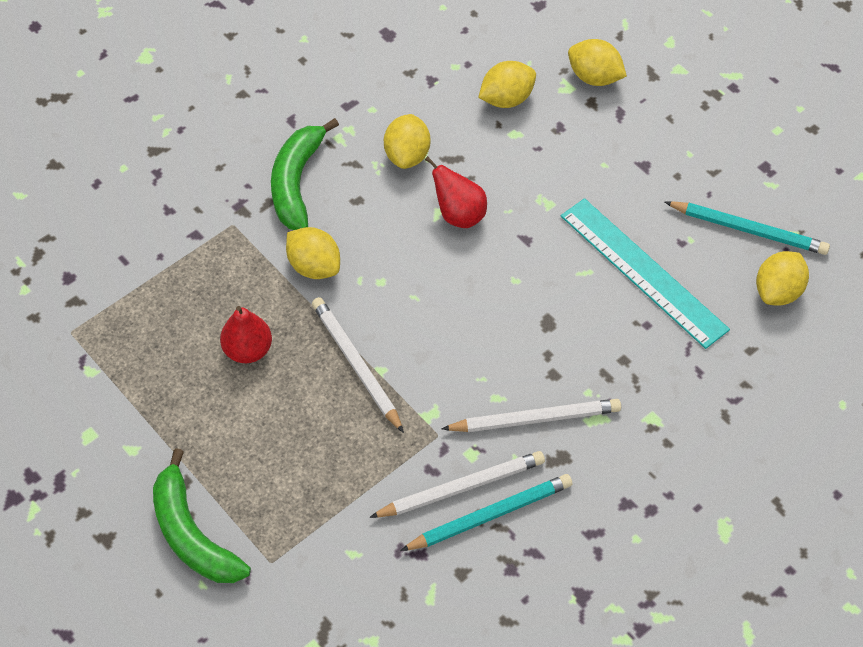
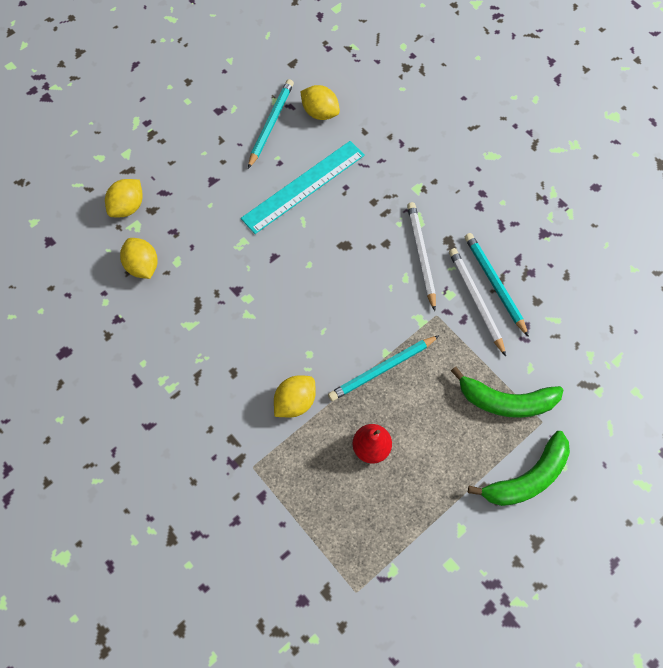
camera: 90 degrees left, 10 degrees up
green banana [271,118,339,230] -> green banana moved to [451,367,563,418]
white pencil [312,297,404,433] -> turquoise pencil [328,335,440,401]
yellow lemon [384,114,430,169] -> none
red pear [425,156,487,228] -> none

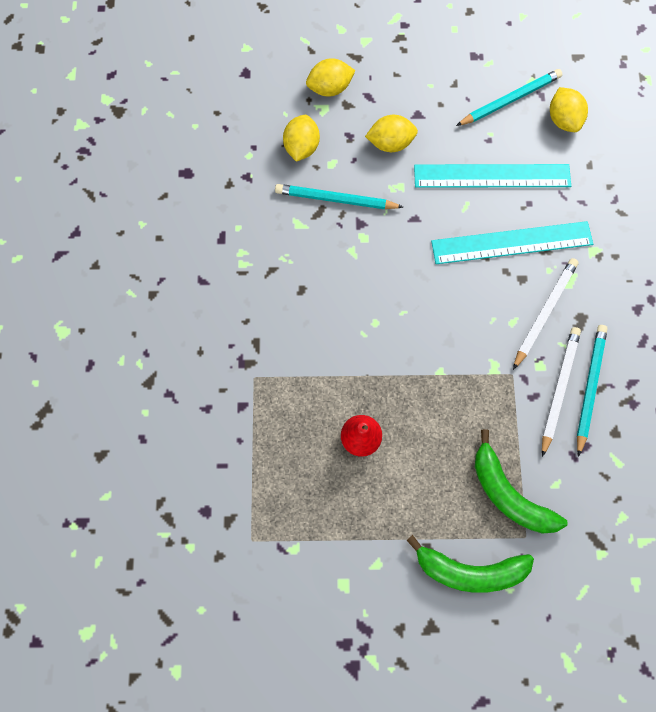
camera: 40 degrees right, 5 degrees up
yellow lemon [274,375,316,418] -> yellow lemon moved to [365,115,418,152]
turquoise pencil [328,335,440,401] -> turquoise pencil moved to [275,184,403,209]
none -> turquoise ruler [431,221,593,264]

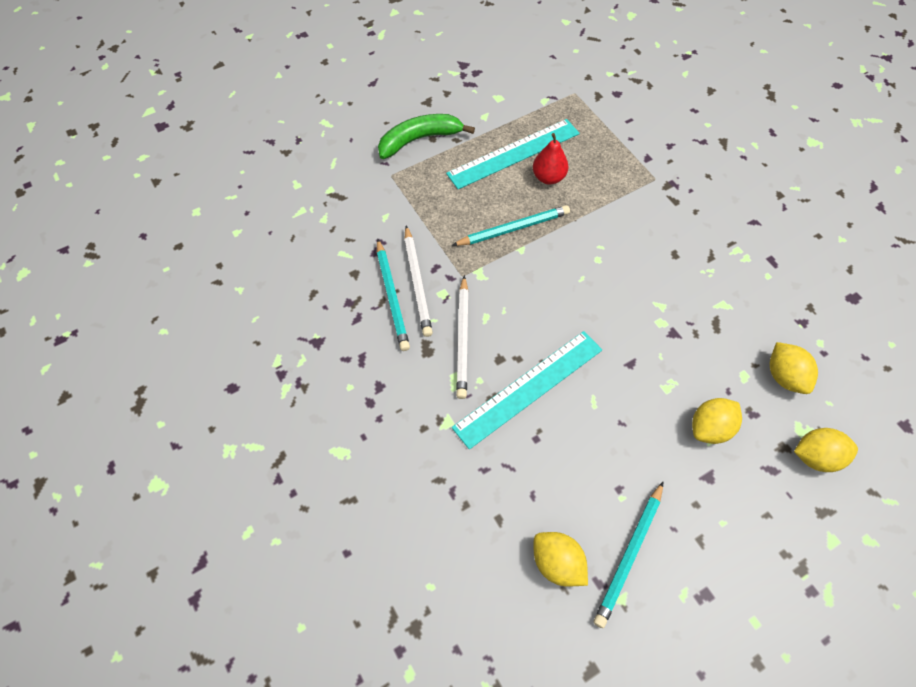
camera: 150 degrees right, 10 degrees down
turquoise pencil [275,184,403,209] -> turquoise pencil moved to [452,205,570,246]
yellow lemon [306,58,356,97] -> yellow lemon turned 45 degrees clockwise [794,428,858,472]
turquoise ruler [414,164,571,188] -> turquoise ruler moved to [446,119,580,189]
green banana [475,429,568,534] -> none

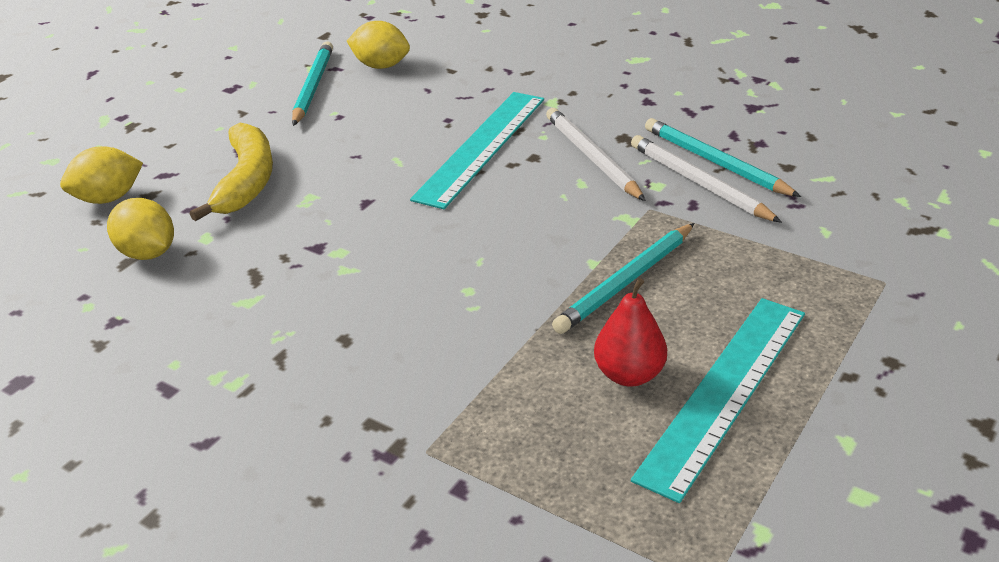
camera: 155 degrees right, 25 degrees down
green banana [378,114,475,159] -> none
yellow lemon [692,398,742,444] -> yellow banana [190,123,273,221]

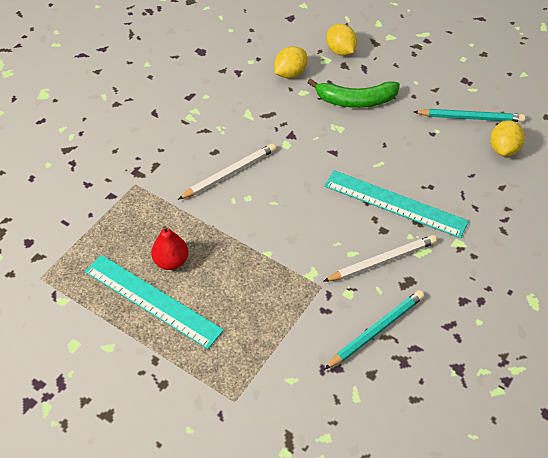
camera: 90 degrees right, 15 degrees up
yellow banana [190,123,273,221] -> green banana [307,78,400,108]
turquoise pencil [552,223,695,334] -> none
white pencil [631,135,782,223] -> white pencil moved to [178,144,276,200]

